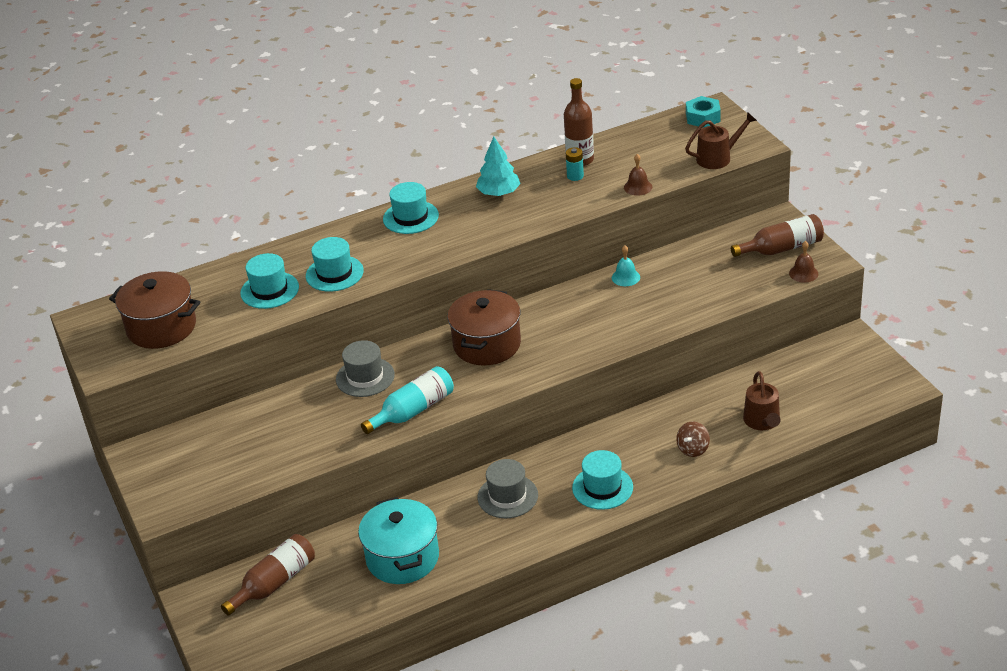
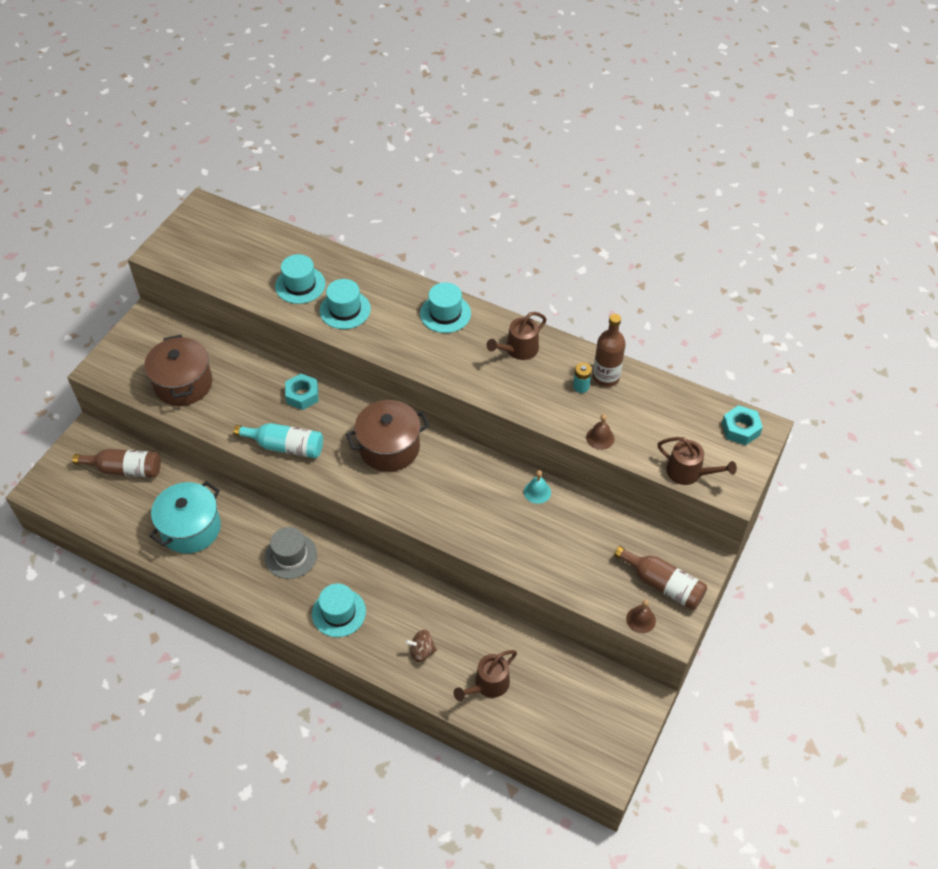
camera: 50 degrees right, 15 degrees up
brown pot [109,271,200,349] -> brown pot moved to [144,335,212,406]
grey hat [336,340,395,397] -> turquoise nut [285,374,318,410]
turquoise tree [476,137,521,196] -> brown watering can [486,312,547,360]

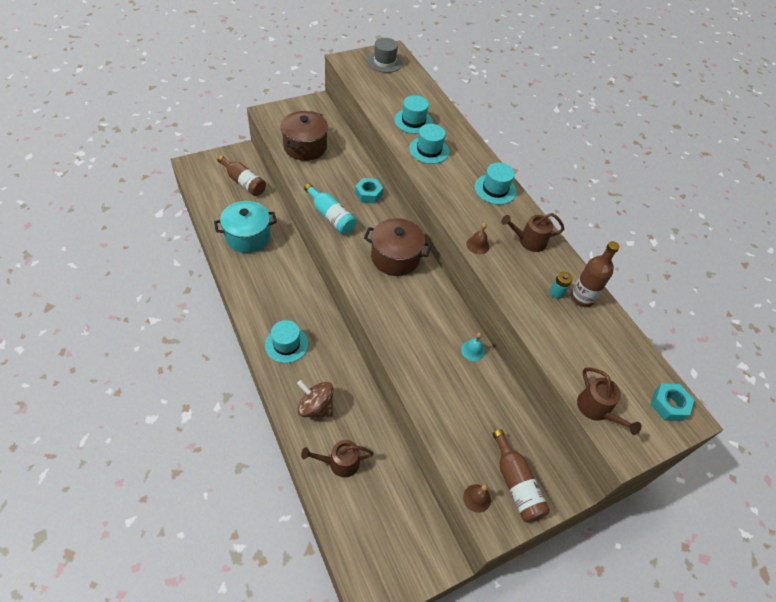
camera: 30 degrees right, 0 degrees up
grey hat [265,527,317,579] -> grey hat moved to [367,38,403,73]
brown spinning top [405,630,437,662] -> brown spinning top [297,380,333,417], size x1.61
brown bell [586,414,615,450] -> brown bell moved to [466,223,490,254]

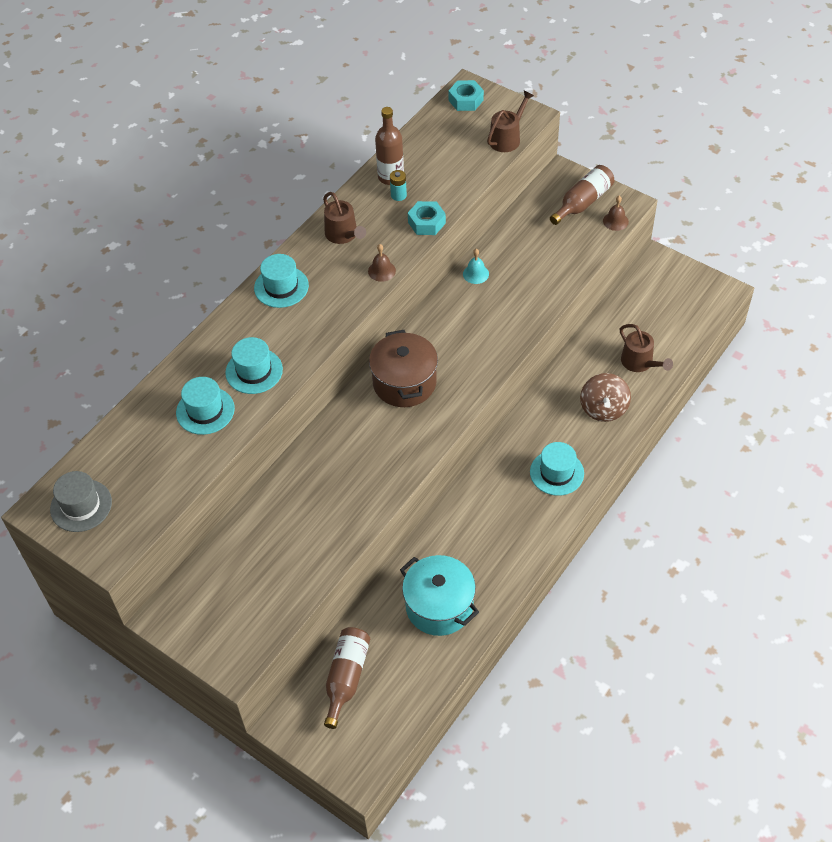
camera: 110 degrees left, 0 degrees up
brown pot [280,111,328,161] -> none
turquoise bottle [304,184,357,234] -> none
turquoise nut [355,178,383,204] -> turquoise nut moved to [408,201,446,235]

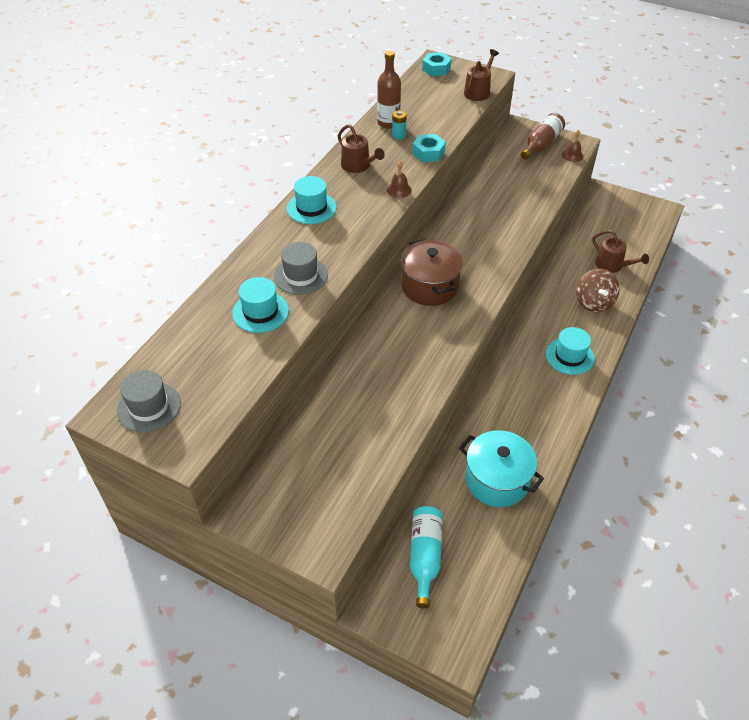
camera: 10 degrees left, 5 degrees down
turquoise hat [225,337,283,394] -> grey hat [274,242,328,295]
brown bottle [324,627,370,729] -> turquoise bottle [410,506,443,608]
turquoise bell [463,249,489,284] -> none

